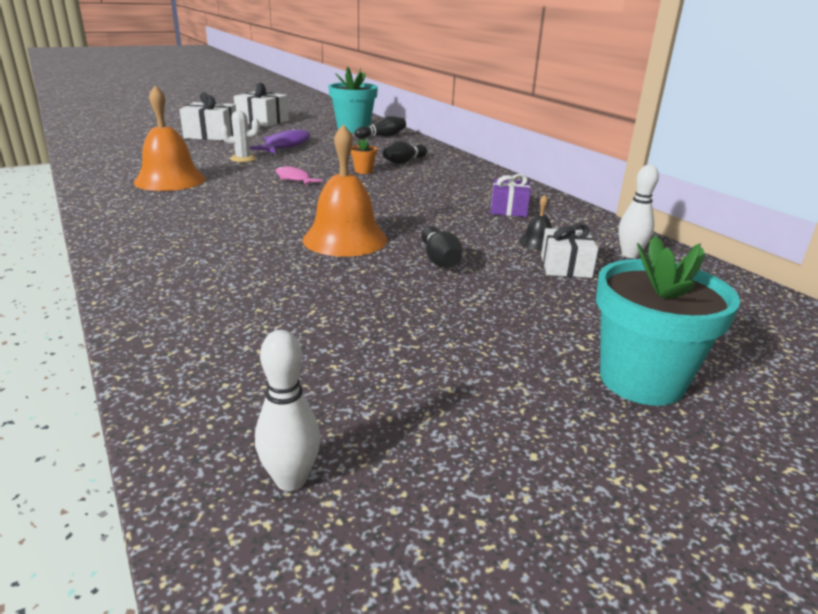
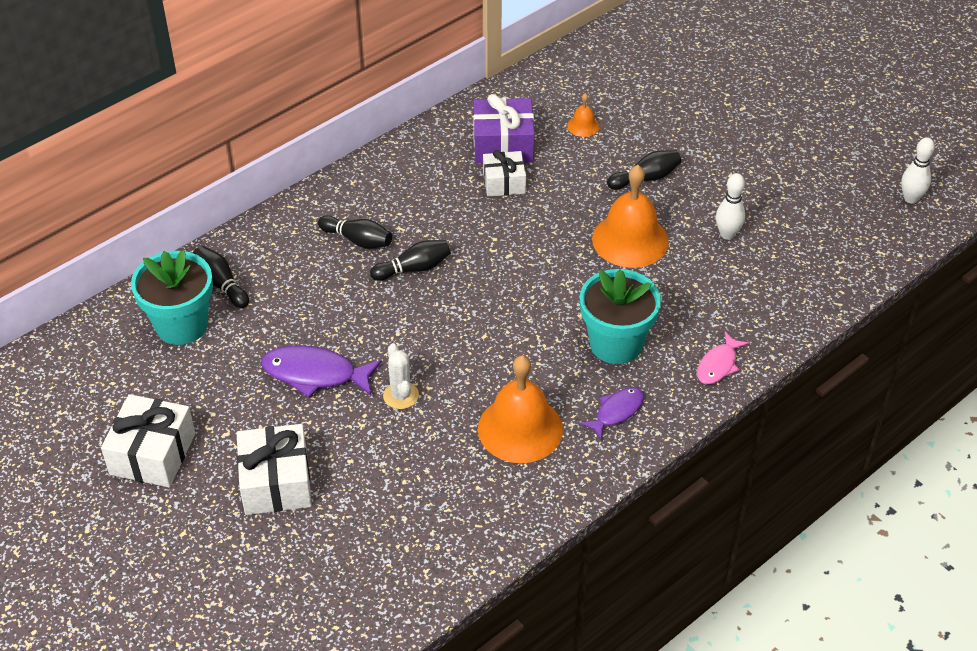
camera: 100 degrees left, 20 degrees up
pink fish [275,166,323,186] -> pink fish moved to [697,332,749,384]
orange flower pot [351,139,377,174] -> black bowling pin [370,240,451,281]
purple gift [490,174,531,217] -> purple gift [473,94,535,164], size x1.54
black bell [519,195,552,250] -> orange bell [567,93,599,137]
white gift [541,223,598,278] -> white gift moved to [483,150,526,197]
turquoise flower pot [596,235,740,406] -> turquoise flower pot moved to [580,269,661,364]
white bowling pin [618,165,659,258] -> white bowling pin moved to [716,173,745,240]
none -> purple fish [580,387,644,440]

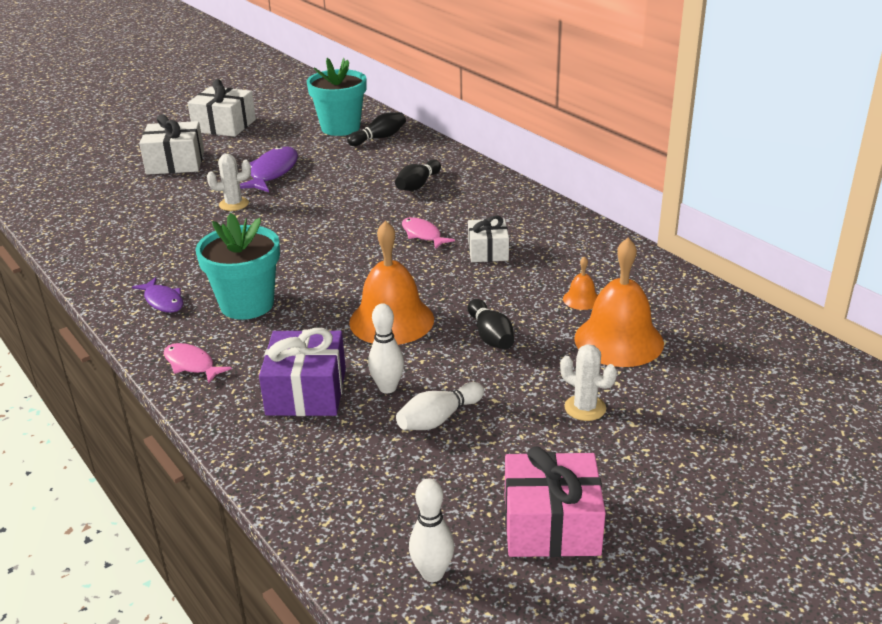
camera: 95 degrees right, 15 degrees down
black bowling pin [370,240,451,281] -> none
purple gift [473,94,535,164] -> purple gift moved to [259,328,346,416]
orange bell [478,355,563,463] -> orange bell moved to [574,238,664,367]
none -> white bowling pin [396,382,484,430]
none -> pink fish [402,217,455,249]
none -> pink gift [505,446,606,557]
none -> white cactus [560,344,617,421]

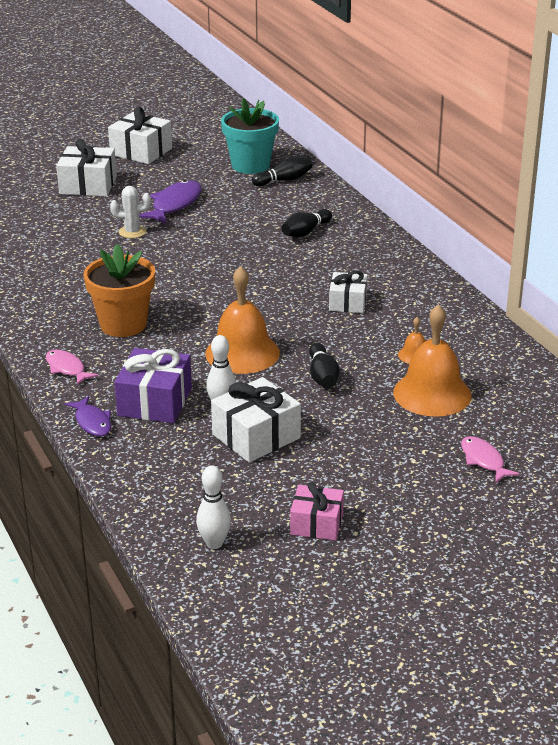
camera: 10 degrees right, 0 degrees up
purple fish [132,277,183,313] -> purple fish moved to [65,396,112,436]
turquoise flower pot [196,213,280,320] -> orange flower pot [83,244,155,337]
white bowling pin [396,382,484,430] -> white gift [211,377,301,463]
pink fish [402,217,455,249] -> pink fish moved to [461,436,519,483]
pink gift [505,446,606,557] -> pink gift [290,482,344,540], size x0.65
white cactus [560,344,617,421] -> none

